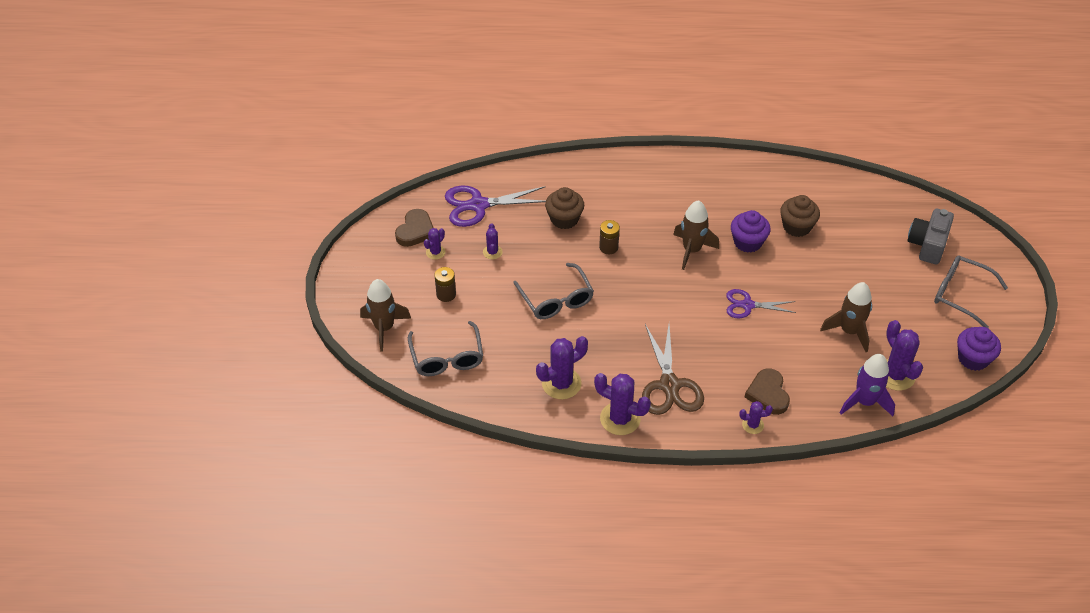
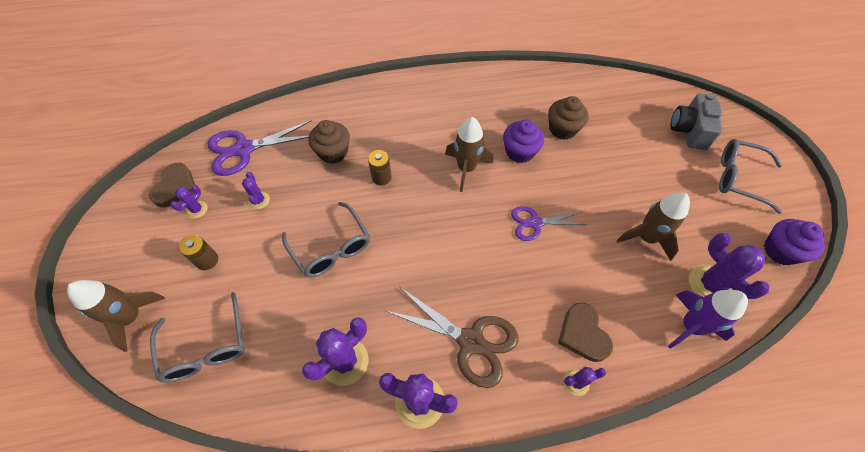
camera: 10 degrees left, 10 degrees up
brown scissors [642,324,704,415] -> brown scissors turned 45 degrees counterclockwise [386,287,519,388]

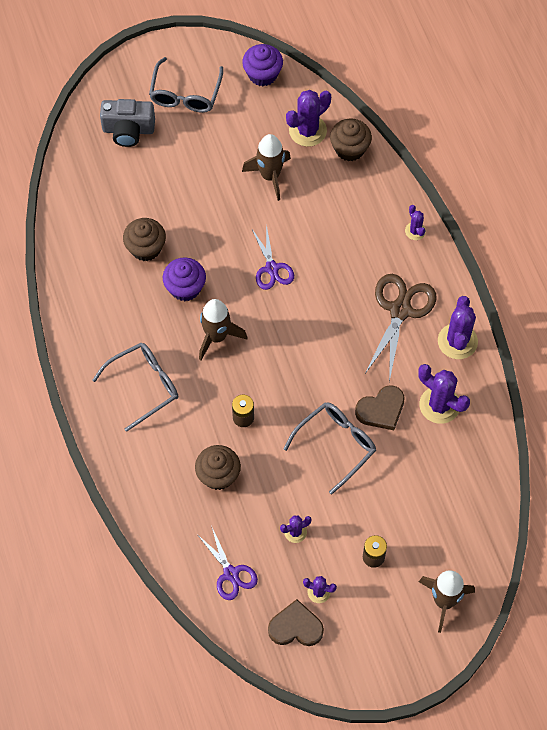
camera: 100 degrees left, 5 degrees up
grey glasses [150,292,245,383] -> grey glasses moved to [92,343,178,432]
purple scissors [207,120,312,176] -> purple scissors [197,525,258,600], size x0.63
brown heart [558,302,613,362] -> brown heart moved to [355,385,405,430]
purple rocket [668,290,748,348] -> brown cupcake [330,118,372,161]

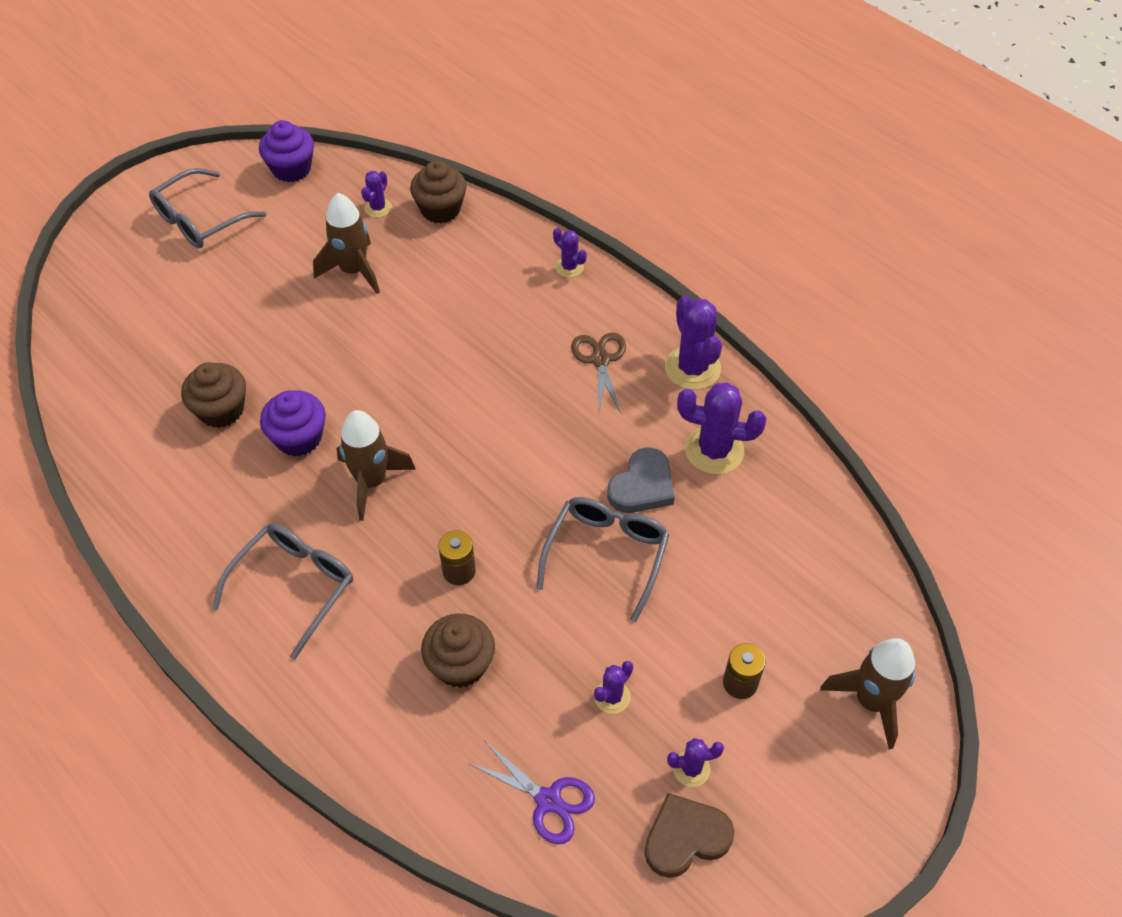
camera: 25 degrees left, 10 degrees down
grey camera [100,99,155,147] -> none
grey glasses [149,57,223,113] -> grey glasses turned 60 degrees clockwise [149,168,267,248]
purple scissors [251,224,294,290] -> none
purple cactus [286,90,331,147] -> purple cactus [361,171,392,217], size x0.54
brown heart [355,385,405,430] -> grey heart [608,447,675,513]
brown scissors [365,274,437,382] -> brown scissors [571,332,626,416], size x0.63

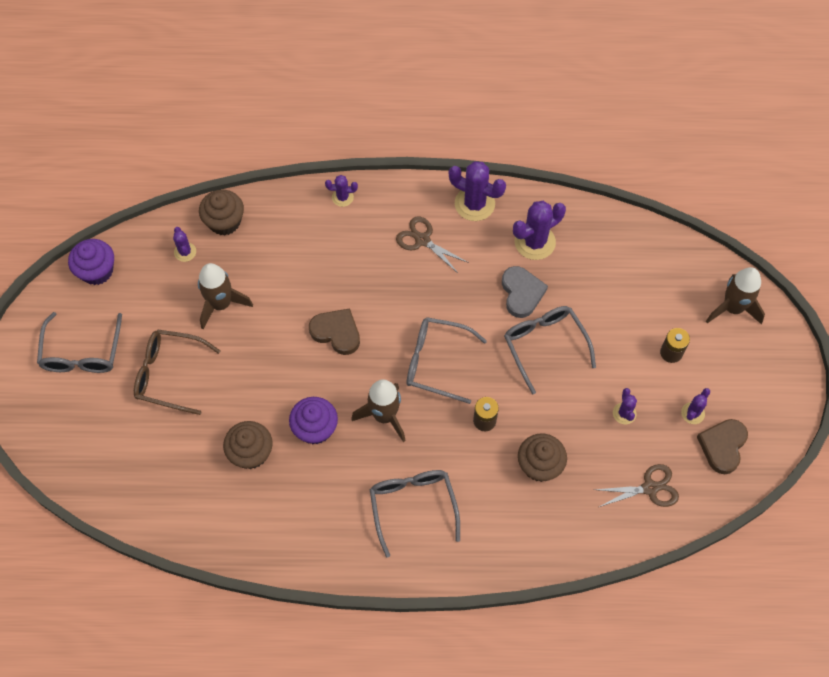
camera: 45 degrees left, 10 degrees up
purple scissors [468,740,595,844] -> brown scissors [594,464,679,507]
none -> brown glasses [134,330,220,415]
none -> brown heart [309,308,360,355]
none -> grey glasses [407,317,487,404]

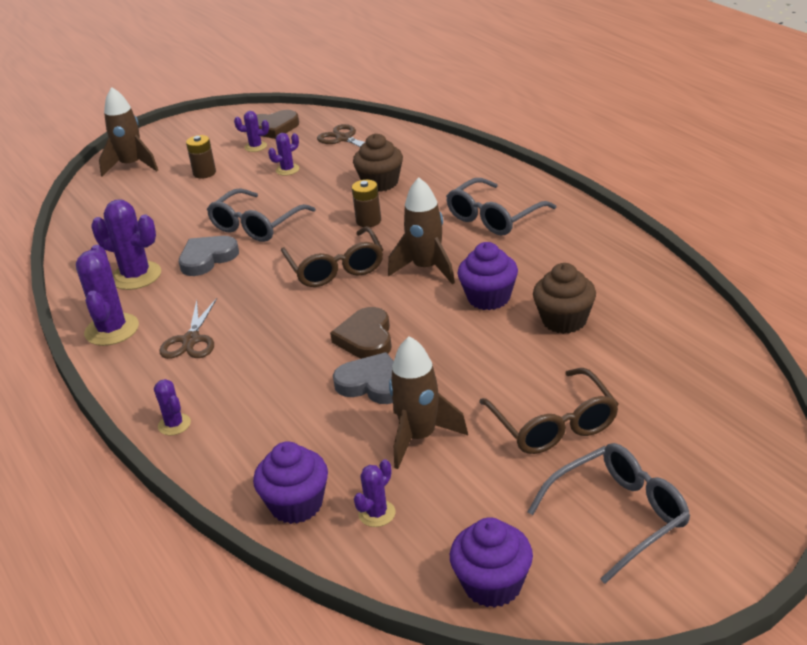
camera: 120 degrees left, 30 degrees down
brown cupcake [199,190,244,236] -> purple cupcake [253,441,328,524]
grey glasses [407,317,487,404] -> brown glasses [281,226,383,287]
none -> grey heart [333,352,394,404]

